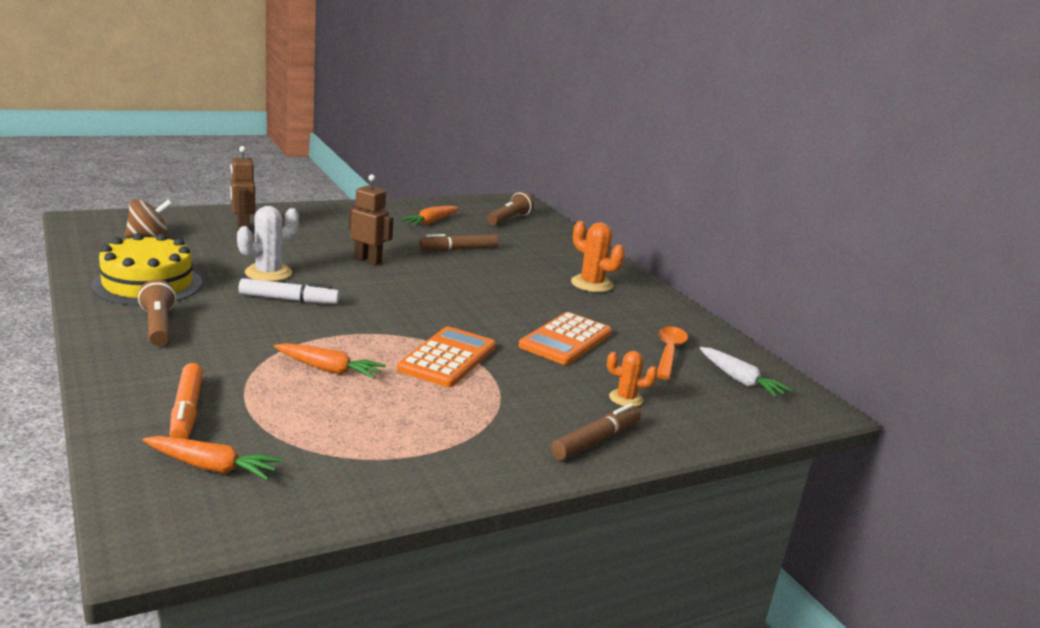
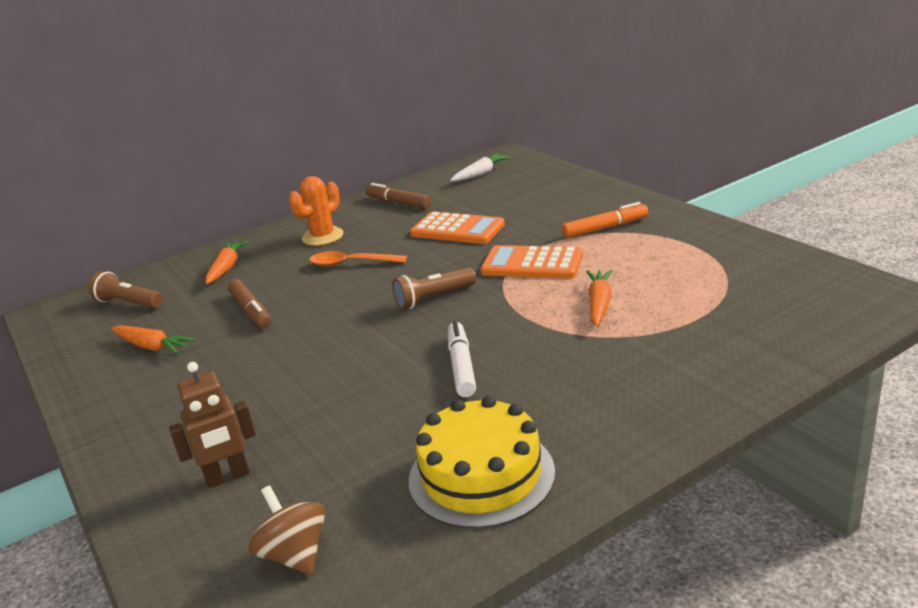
camera: 90 degrees left, 5 degrees up
brown flashlight [138,279,176,346] -> brown flashlight moved to [392,268,476,310]
orange carrot [143,436,283,480] -> orange carrot moved to [206,240,248,284]
orange marker [170,363,203,439] -> orange marker moved to [562,202,648,238]
white cactus [237,206,299,281] -> none
brown robot [349,174,394,265] -> none
brown marker [551,403,641,460] -> brown marker moved to [366,183,432,209]
orange cactus [607,351,657,407] -> none
orange spoon [657,326,688,380] -> orange spoon moved to [309,251,407,267]

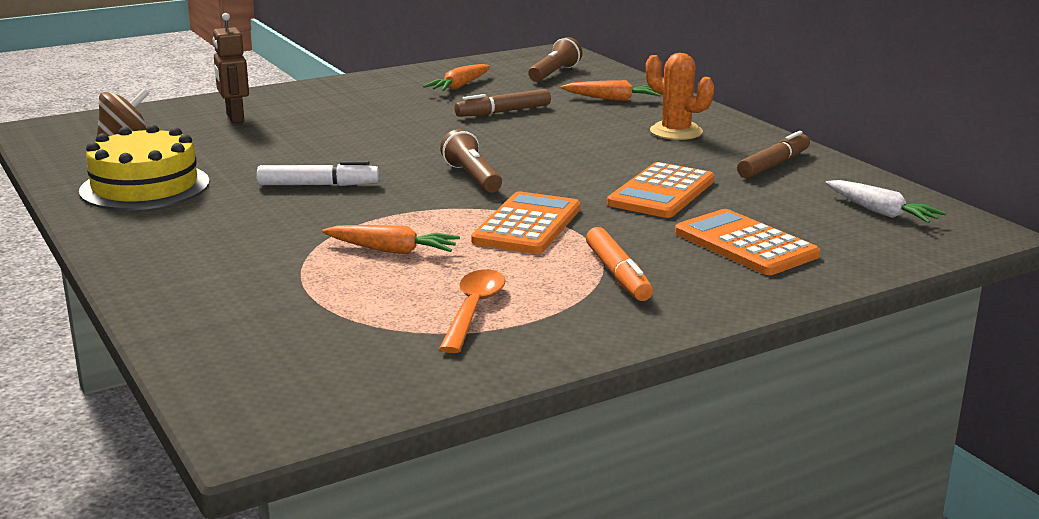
camera: 90 degrees right, 5 degrees down
orange spoon [309,251,407,267] -> orange spoon moved to [439,269,506,353]
none -> orange calculator [675,209,820,275]

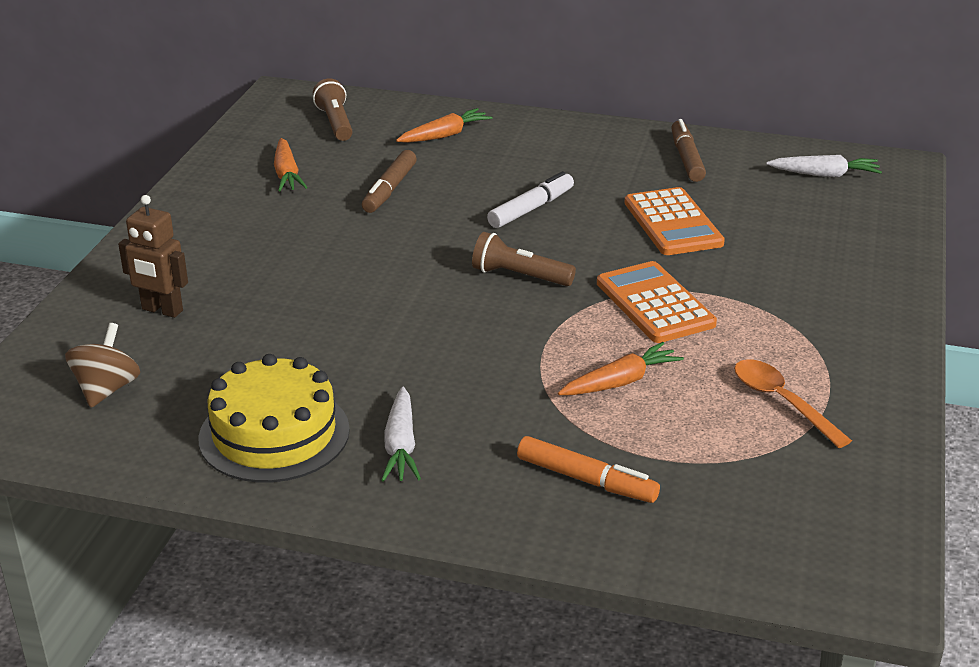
camera: 45 degrees left, 10 degrees up
white marker [257,161,379,186] -> white marker moved to [487,171,574,228]
orange marker [586,227,653,301] -> orange marker moved to [517,436,660,503]
orange cactus [646,53,714,140] -> none
orange calculator [675,209,820,275] -> none
none -> white carrot [381,387,421,482]

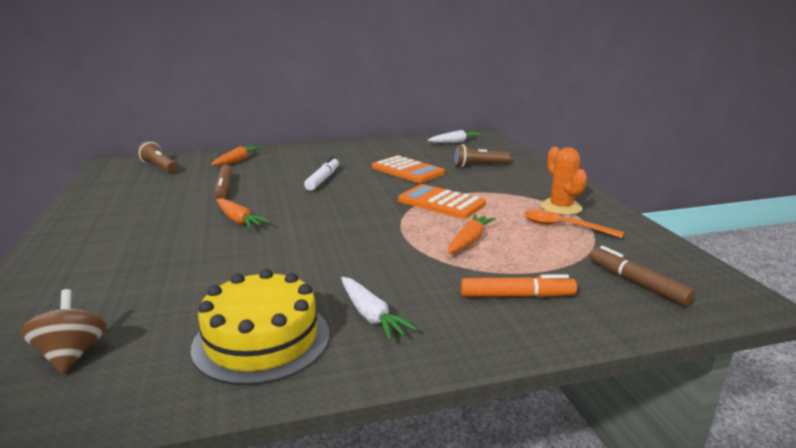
camera: 30 degrees left, 10 degrees down
brown robot [118,195,188,318] -> none
orange carrot [274,138,308,192] -> orange carrot moved to [217,198,270,229]
brown flashlight [472,232,576,286] -> brown flashlight moved to [454,144,510,167]
brown marker [671,119,706,182] -> brown marker moved to [590,246,695,306]
none -> orange cactus [540,147,587,215]

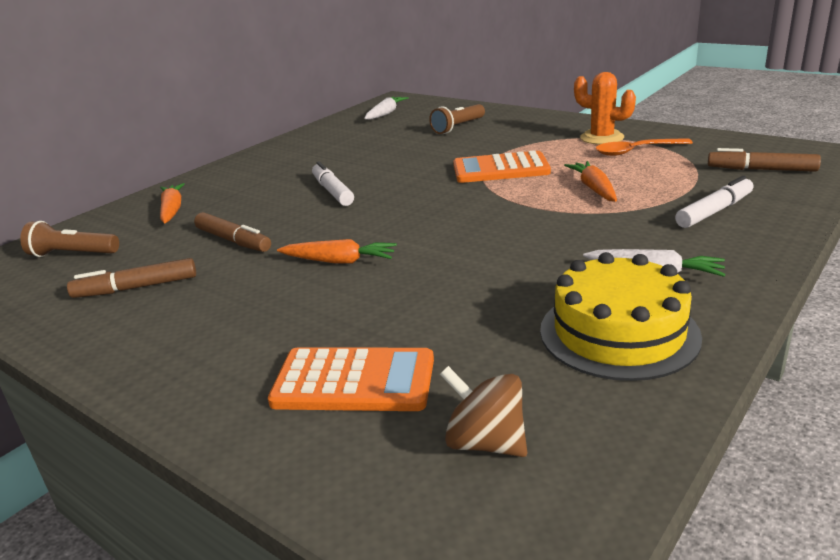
camera: 35 degrees left, 5 degrees up
orange calculator [372,155,445,183] -> orange calculator moved to [268,348,434,411]
orange marker [461,274,577,297] -> white marker [675,176,754,228]
none -> brown marker [67,258,196,298]

